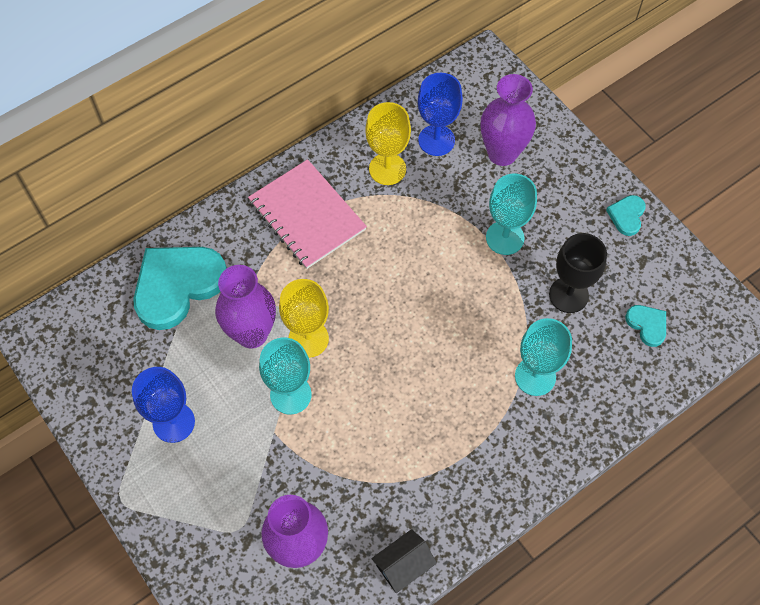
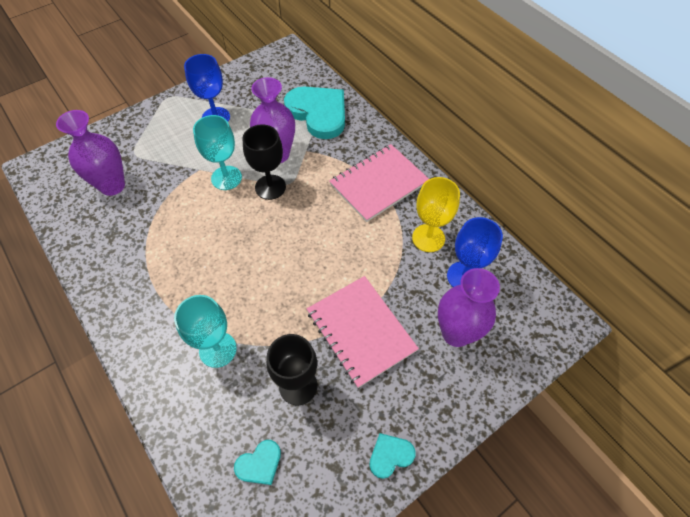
camera: 90 degrees right, 5 degrees down
yellow goblet [279,279,329,358] -> black goblet [242,124,286,200]
black house [371,529,437,593] -> none
turquoise goblet [486,174,537,255] -> pink notebook [307,276,419,388]
turquoise heart [606,195,646,236] -> turquoise heart turned 45 degrees counterclockwise [369,433,416,479]

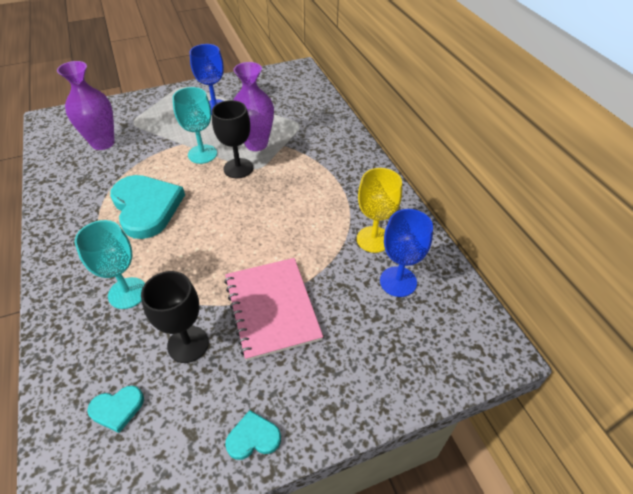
camera: 15 degrees right, 10 degrees down
turquoise heart [284,87,345,139] -> turquoise heart moved to [110,175,185,239]
pink notebook [329,144,429,222] -> none
purple vase [438,268,500,347] -> none

